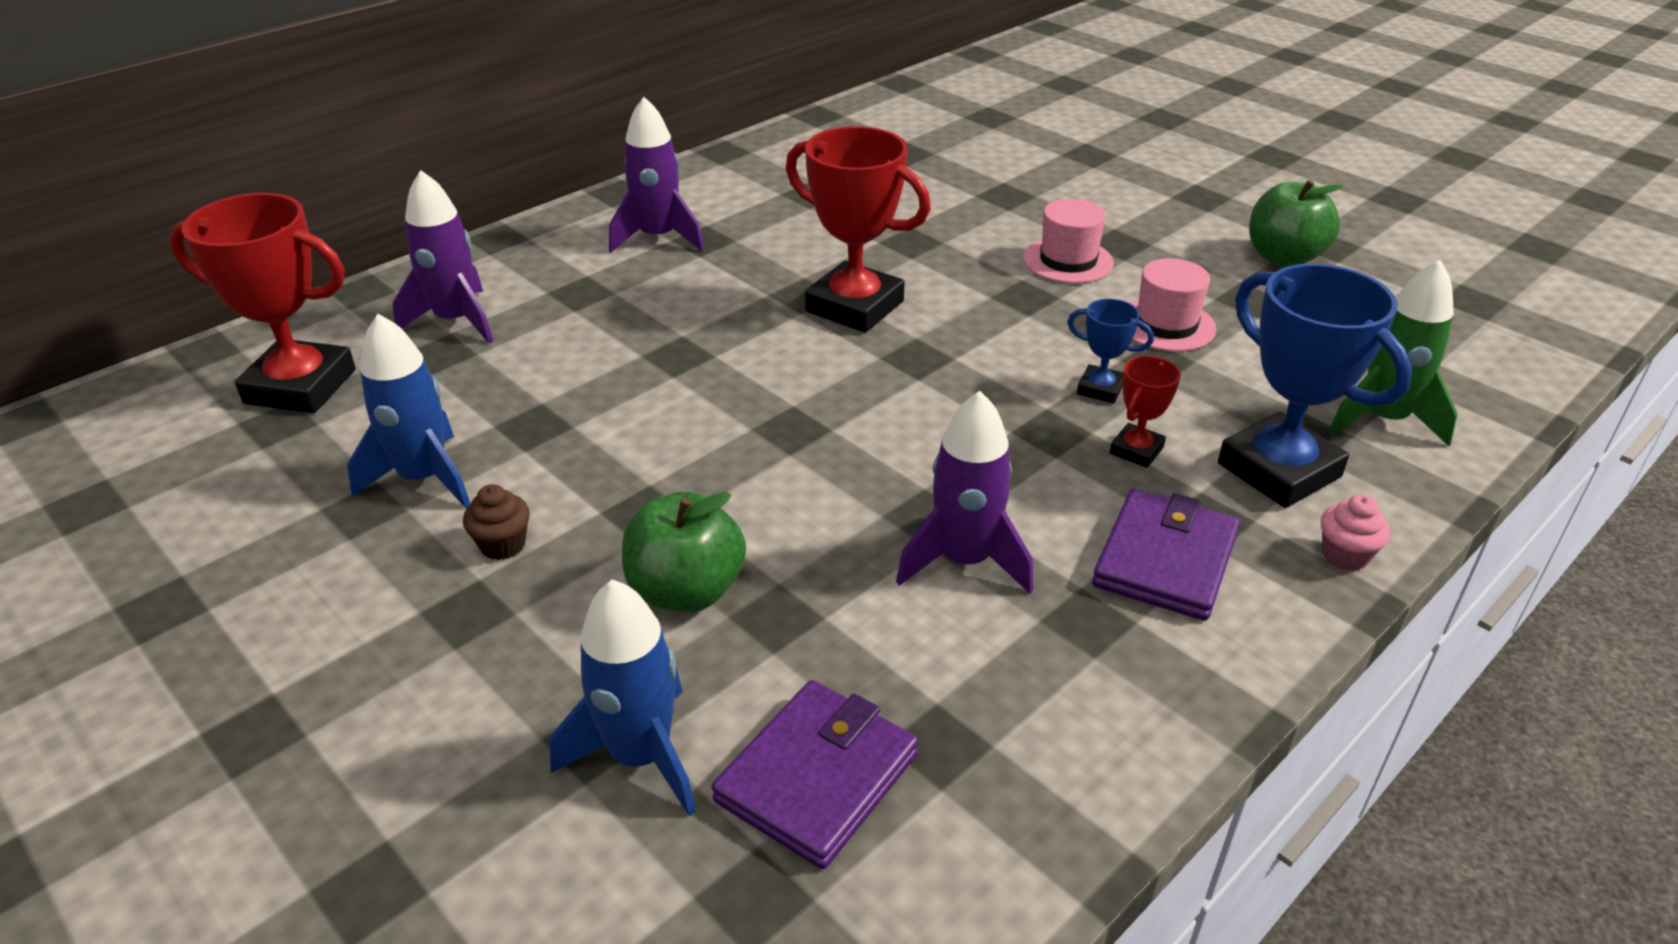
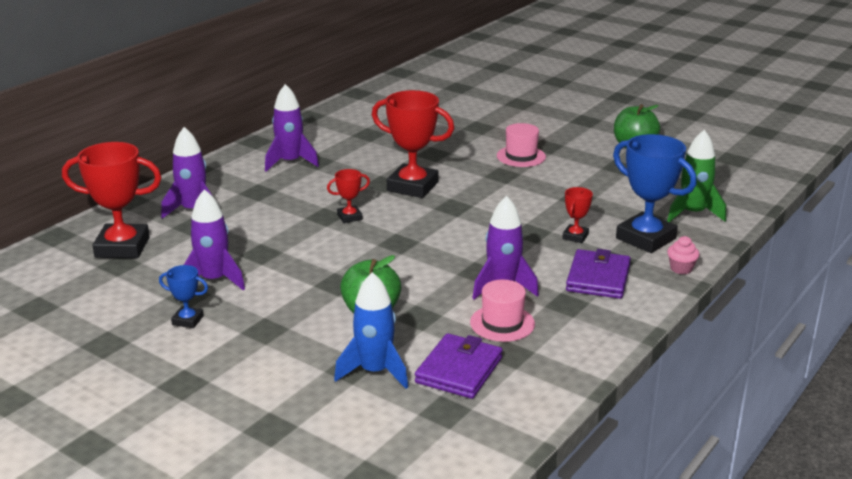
camera: 10 degrees left, 10 degrees down
blue rocket [347,314,470,509] -> purple rocket [184,189,245,290]
brown cupcake [463,484,530,560] -> none
blue trophy [1067,299,1154,404] -> blue trophy moved to [159,265,208,328]
pink hat [1130,258,1216,352] -> pink hat moved to [470,280,535,342]
none -> red trophy [327,169,370,223]

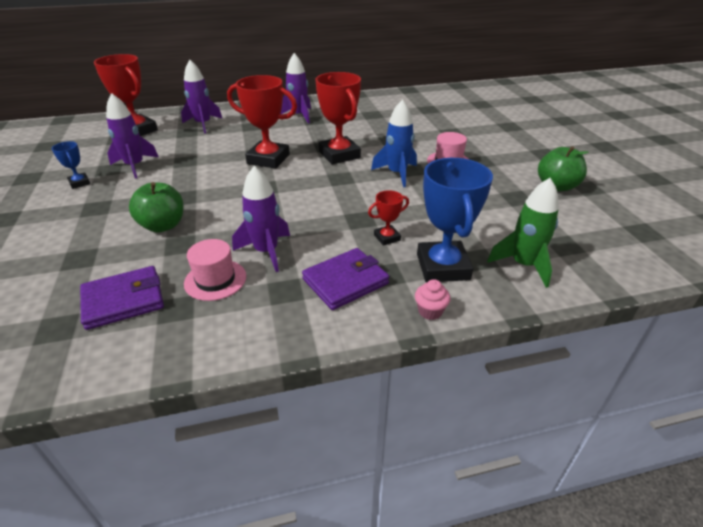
camera: 40 degrees right, 10 degrees up
red trophy [327,169,370,223] -> red trophy [227,75,297,169], size x2.07
blue rocket [334,272,408,389] -> blue rocket moved to [371,99,417,187]

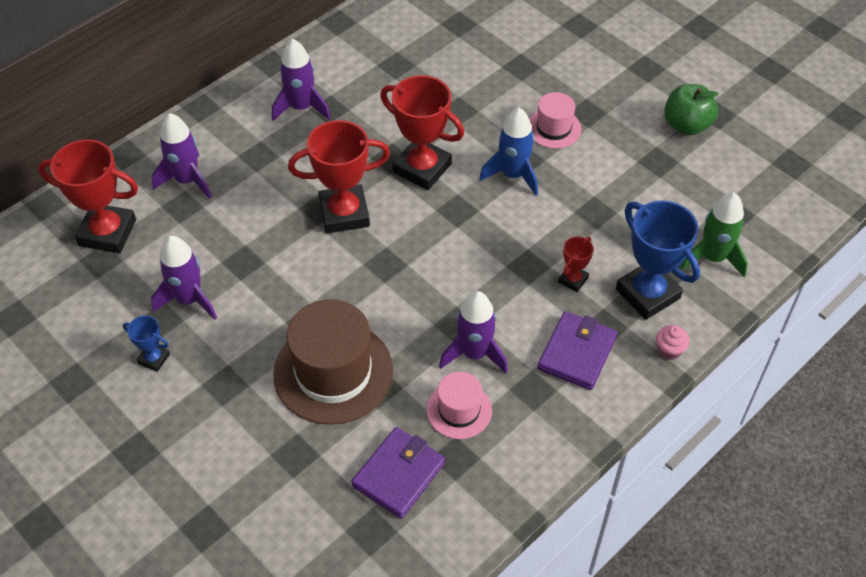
camera: 30 degrees left, 15 degrees up
green apple [129,182,183,233] -> brown hat [273,299,393,425]

